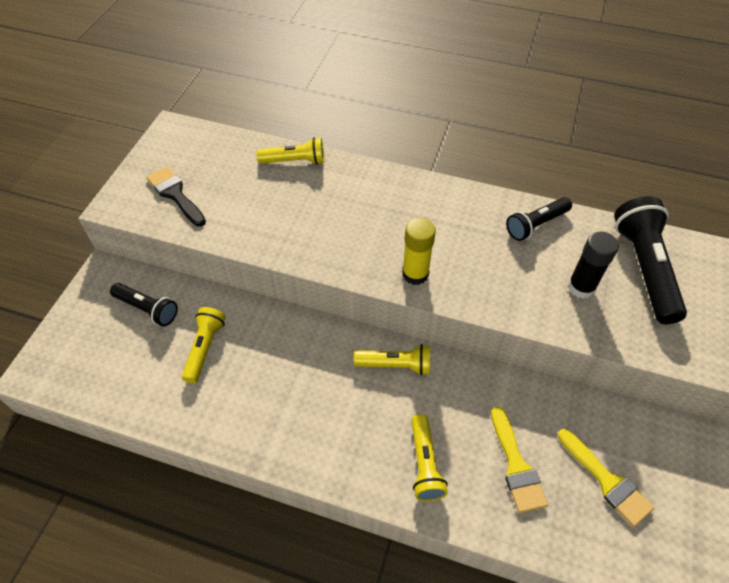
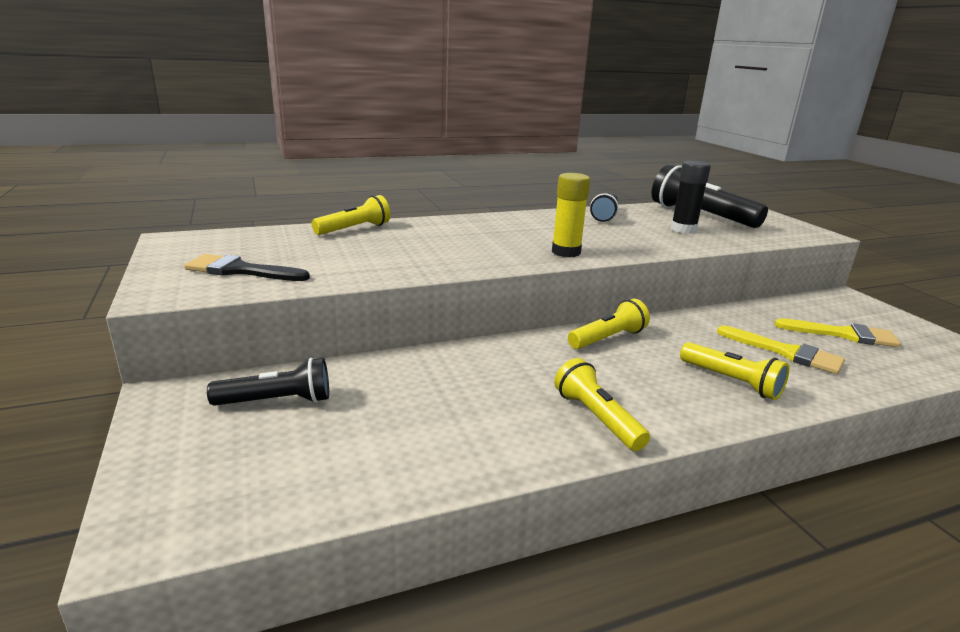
camera: 40 degrees left, 30 degrees down
yellow flashlight [182,307,226,383] -> yellow flashlight moved to [554,358,650,451]

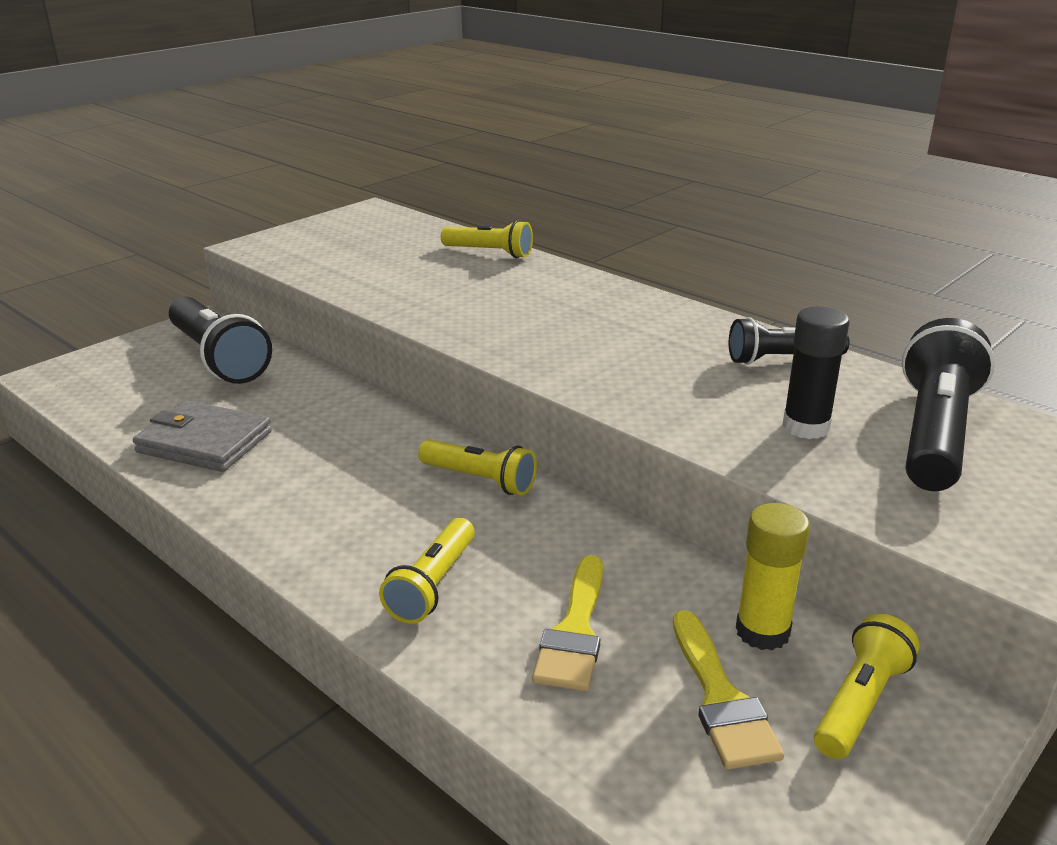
camera: 65 degrees right, 5 degrees up
black brush [184,254,310,281] -> none
black flashlight [207,358,329,406] -> black flashlight [169,296,272,384], size x1.67
yellow glue stick [552,173,590,257] -> yellow glue stick moved to [736,503,810,650]
yellow flashlight [554,358,650,451] -> yellow flashlight moved to [814,614,920,759]
none -> grey wallet [133,400,272,472]

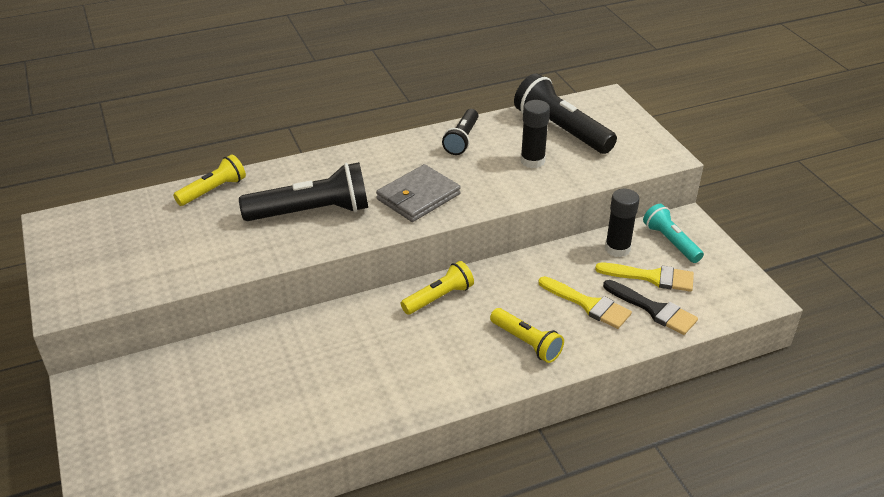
camera: 65 degrees left, 10 degrees up
grey wallet [133,400,272,472] -> grey wallet moved to [376,164,461,222]
black flashlight [169,296,272,384] -> black flashlight moved to [239,162,368,221]
yellow glue stick [736,503,810,650] -> black glue stick [605,189,640,257]
yellow flashlight [814,614,920,759] -> turquoise flashlight [643,204,704,263]
none -> black brush [603,280,698,335]

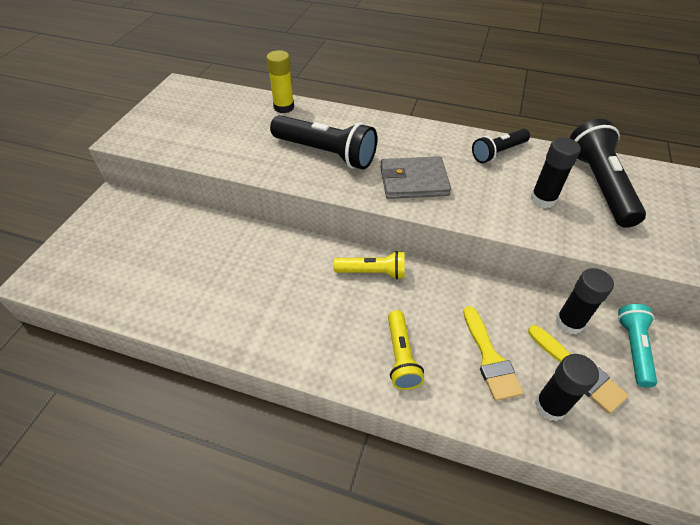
camera: 40 degrees right, 10 degrees up
yellow flashlight [173,154,246,206] -> yellow glue stick [266,50,294,113]
black brush [603,280,698,335] -> black glue stick [535,354,599,421]

